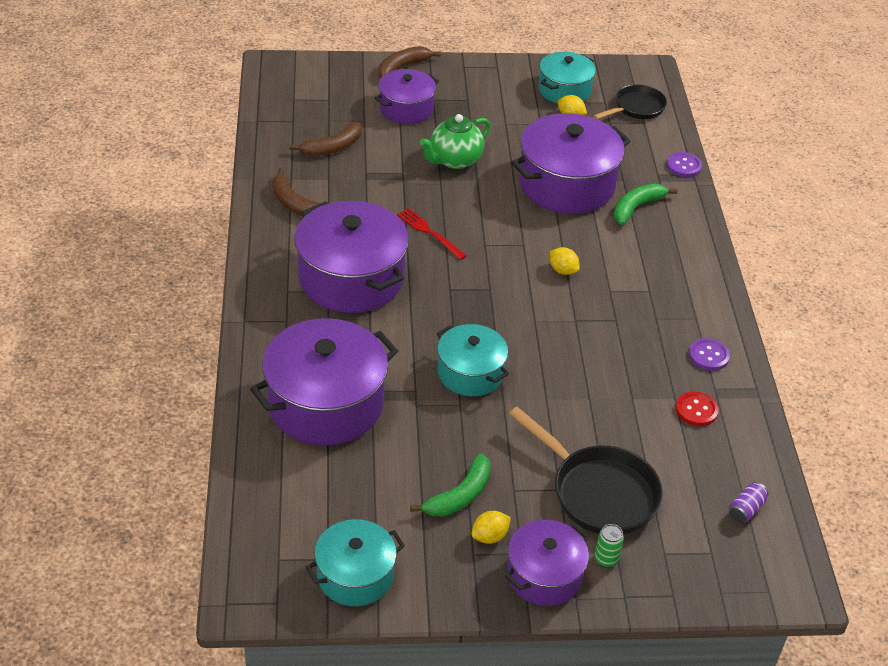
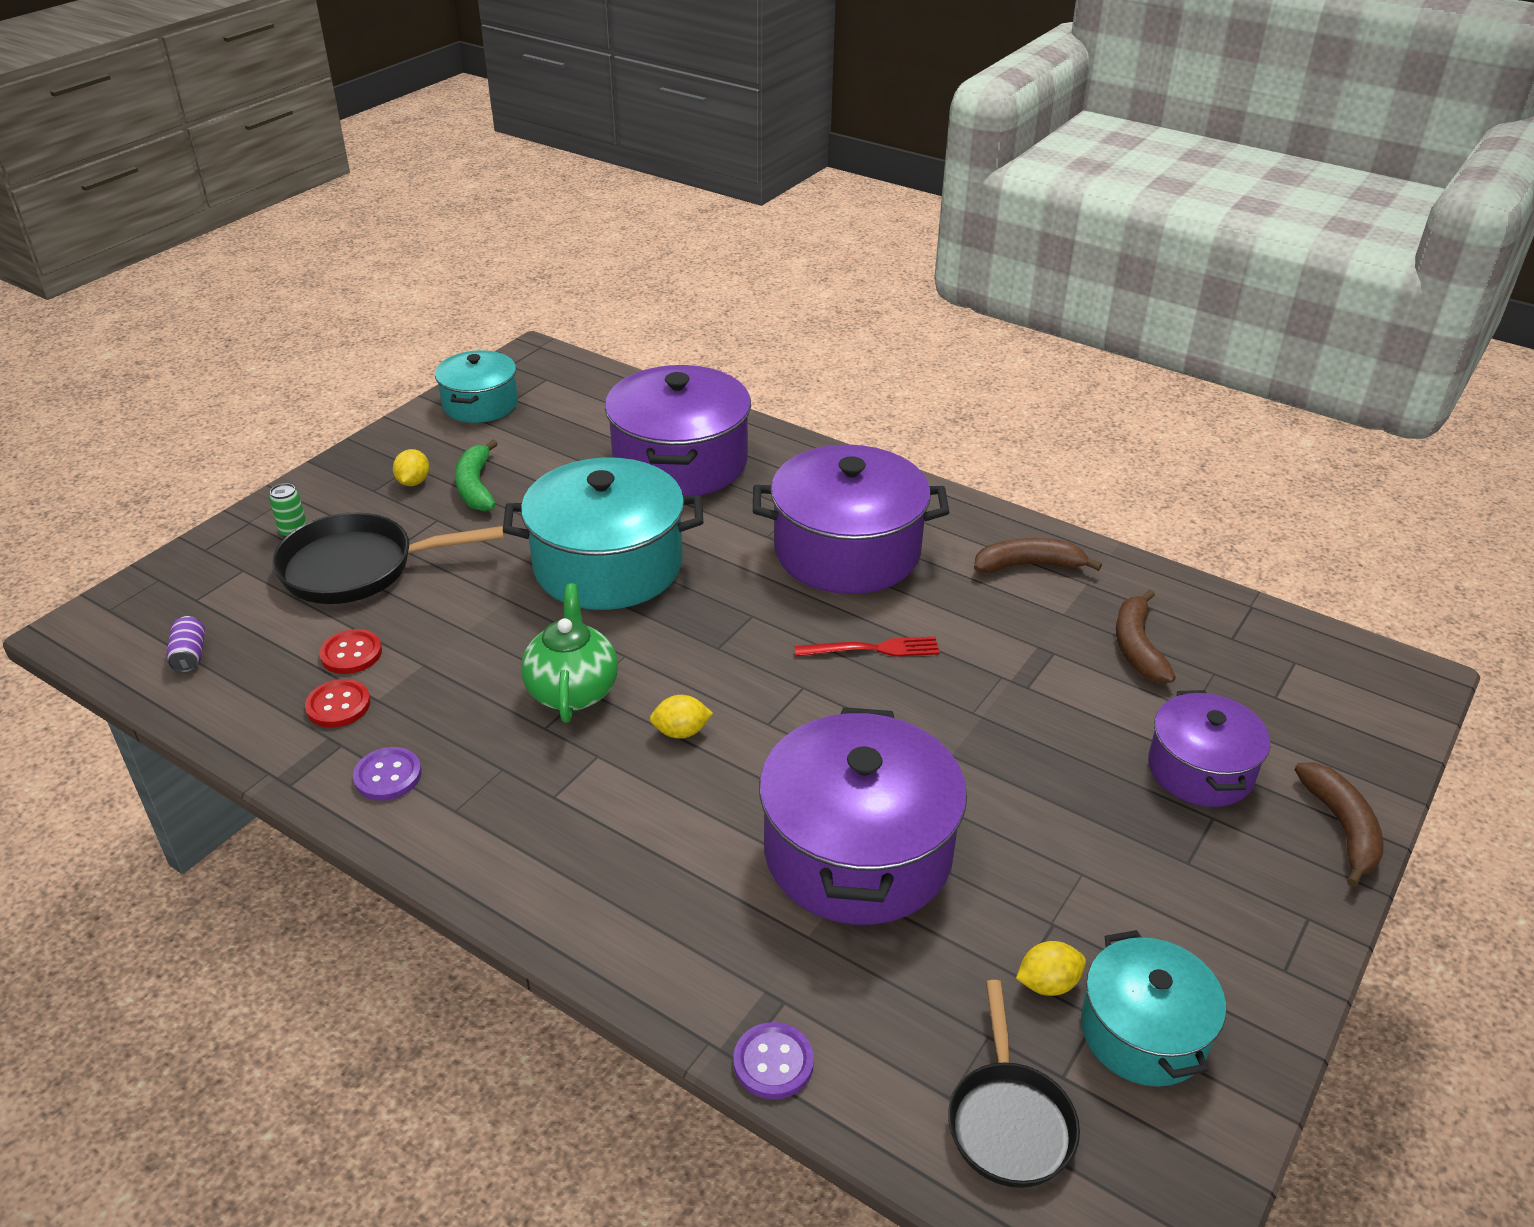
camera: 130 degrees right, 5 degrees down
green teapot [420,114,491,169] -> green teapot moved to [521,584,618,723]
turquoise pot [437,324,509,396] -> turquoise pot [503,457,703,610], size x1.69
purple pot [505,520,589,606] -> none
green banana [614,184,678,225] -> none
none -> red button [319,629,382,674]

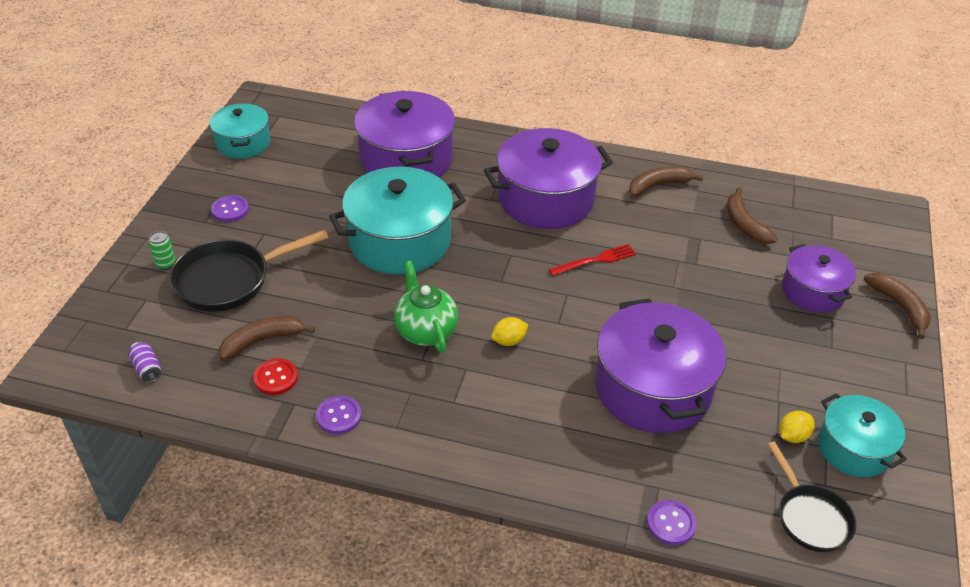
camera: 20 degrees left, 5 degrees up
red button [319,629,382,674] -> brown banana [219,316,315,360]
yellow lemon [393,449,429,486] -> purple button [211,195,249,222]
green banana [455,440,498,511] -> none

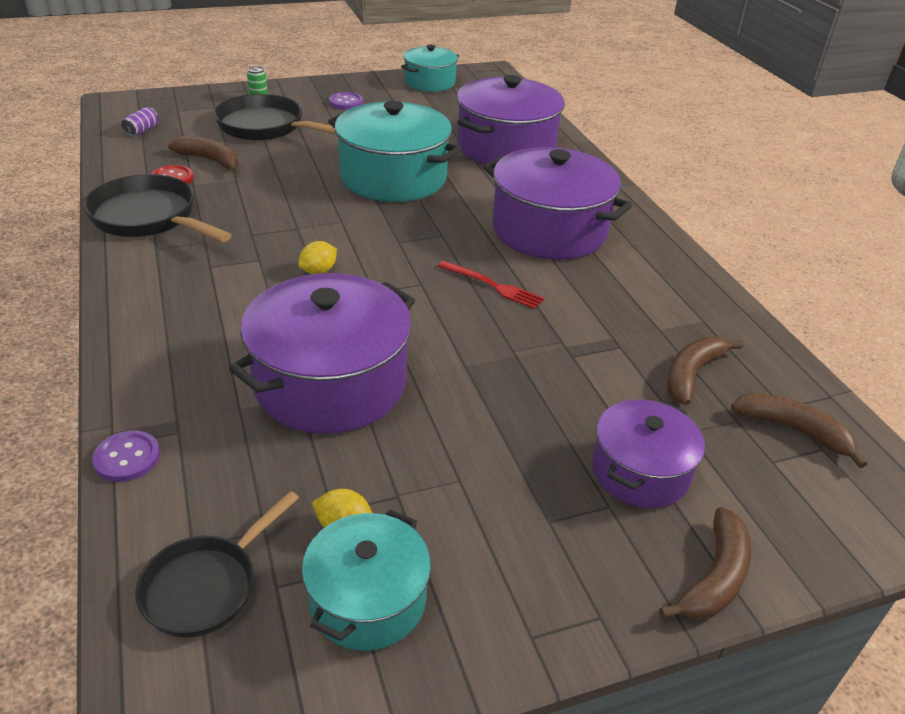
camera: 55 degrees right, 5 degrees down
purple button [316,396,361,434] -> black pan [84,174,232,242]
green teapot [394,261,458,353] -> none
yellow lemon [491,317,528,346] -> yellow lemon turned 75 degrees counterclockwise [298,241,337,274]
brown banana [629,166,704,196] -> brown banana moved to [731,393,867,468]

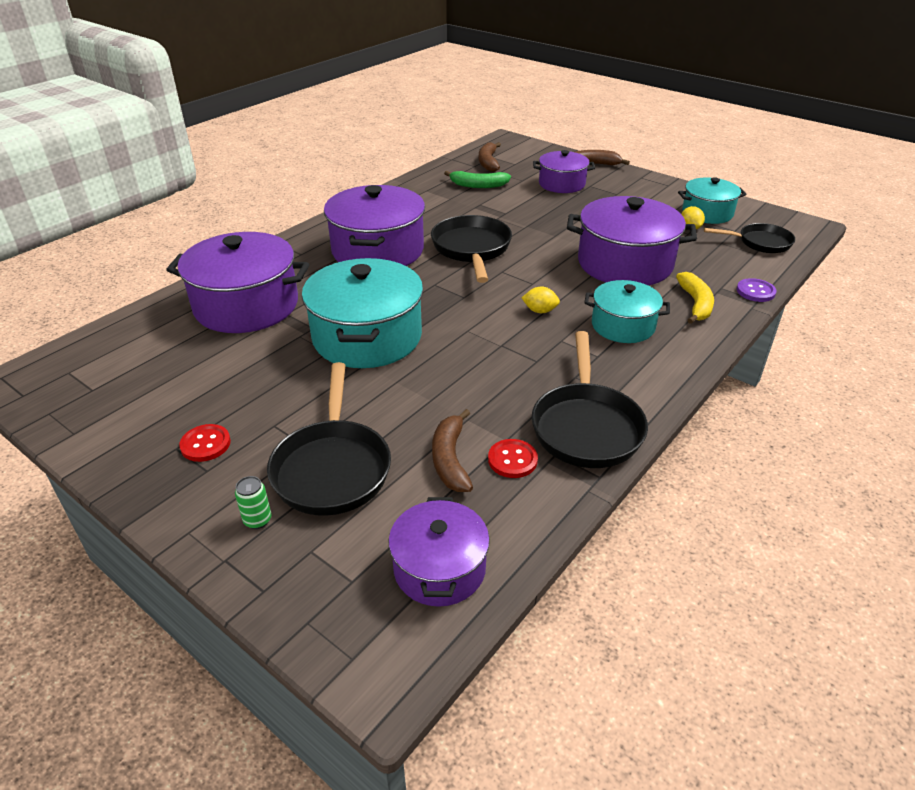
camera: 120 degrees left, 0 degrees up
purple can [121,107,159,136] -> purple pot [389,497,490,607]
purple button [329,92,363,110] -> red button [179,424,231,462]
turquoise pot [401,45,459,92] -> turquoise pot moved to [584,280,670,343]
red fork [438,261,544,309] -> black pan [431,215,512,283]
brown banana [667,337,743,405] -> green banana [444,171,511,188]
none -> yellow banana [676,272,714,324]

